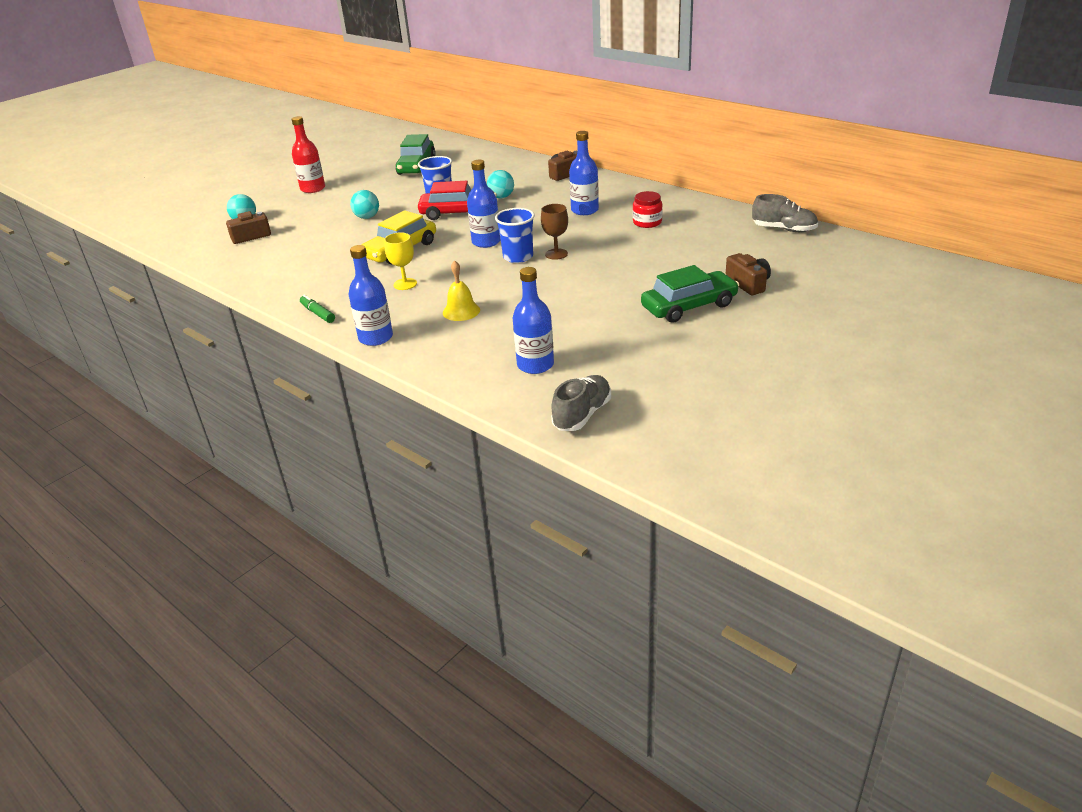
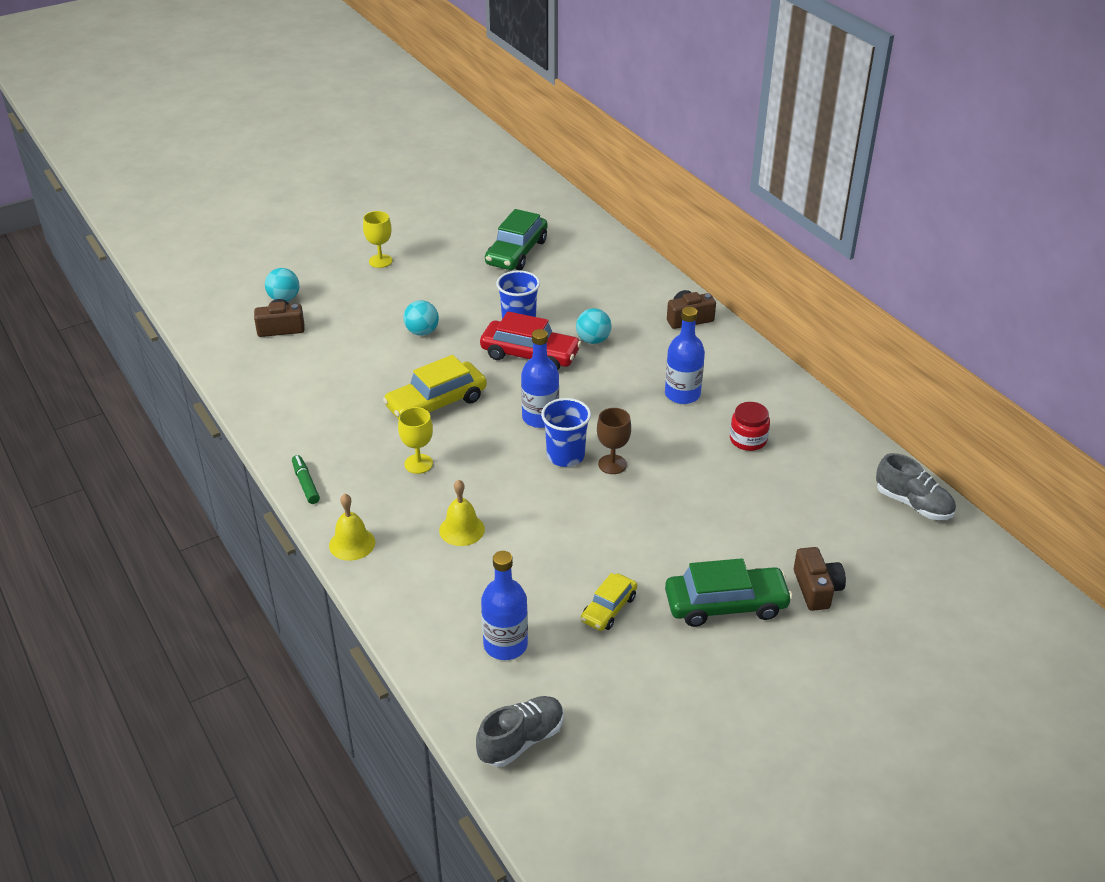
camera: 15 degrees right, 5 degrees up
red bottle [292,116,325,193] -> yellow goblet [363,211,392,268]
blue bottle [349,245,393,346] -> yellow bell [329,494,375,561]
none -> yellow car [581,573,637,631]

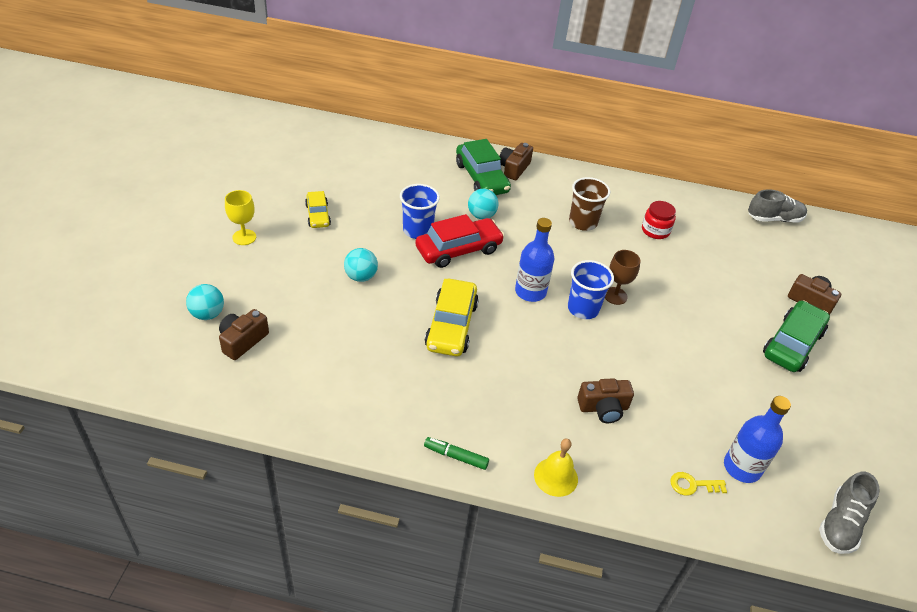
camera: 50 degrees left, 5 degrees up
yellow goblet [398,407,433,474] -> none
yellow bell [439,480,485,546] -> brown camera [577,378,634,423]
grey shoe [476,696,564,767] -> grey shoe turned 150 degrees counterclockwise [819,471,880,554]
green car [485,209,548,270] -> green car moved to [456,139,511,195]
yellow car [581,573,637,631] -> yellow car moved to [305,191,331,228]
blue bottle [665,307,705,404] -> brown cup [569,177,610,231]
none -> yellow key [670,472,727,495]

